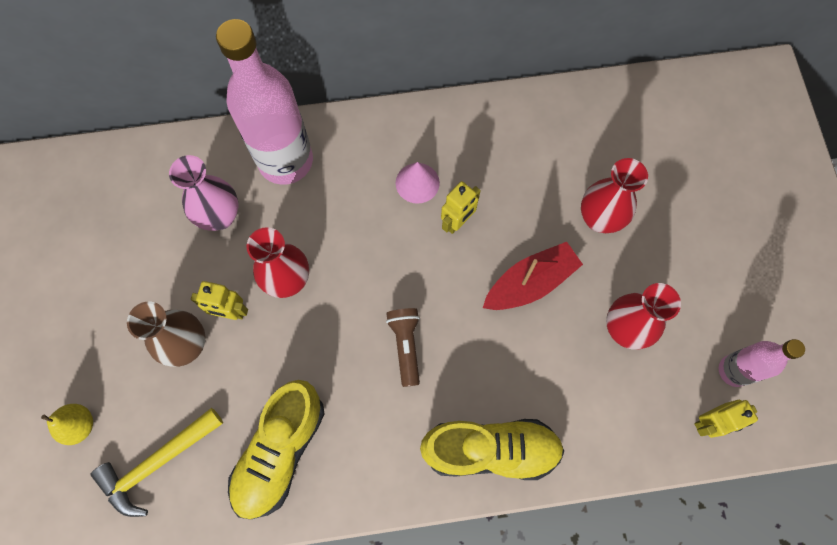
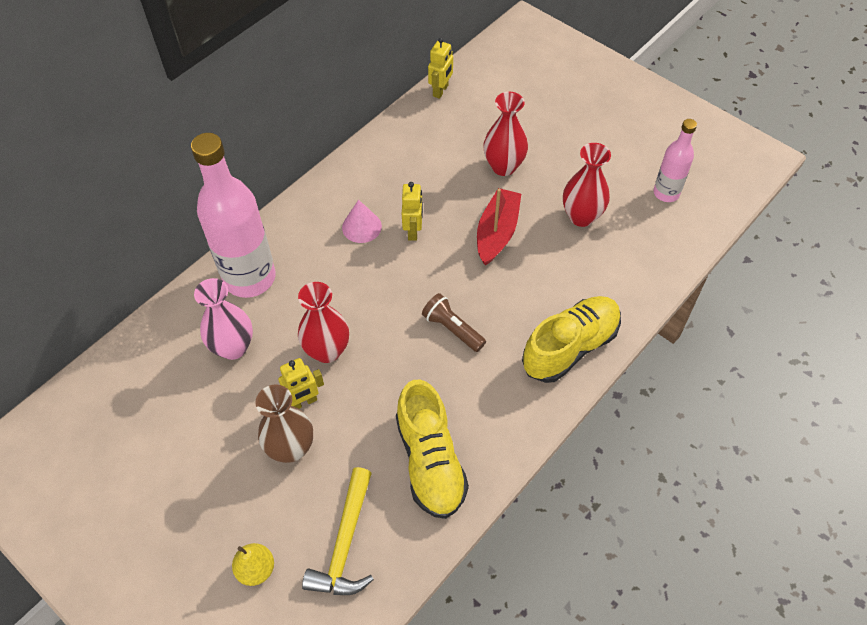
camera: 40 degrees left, 15 degrees down
yellow robot [694,400,758,438] -> yellow robot moved to [428,38,453,99]

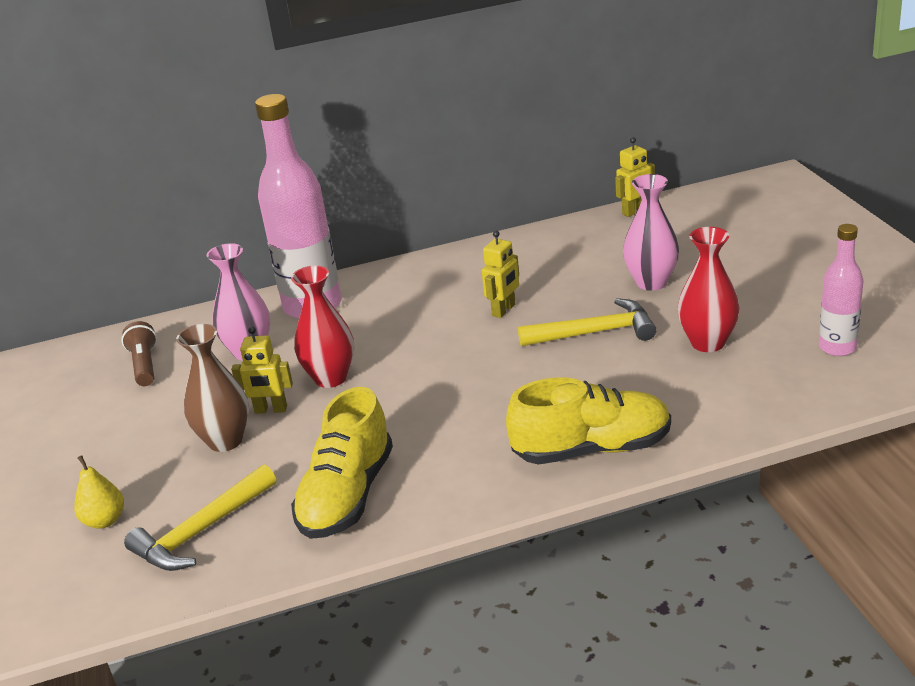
camera: 35 degrees right, 25 degrees down
pink cone [342,200,382,243] -> none
brown flashlight [422,293,486,352] -> brown flashlight moved to [121,321,157,386]
red boat [477,188,521,265] -> yellow hammer [518,298,656,346]
red vase [483,92,528,176] -> pink vase [623,174,679,291]

